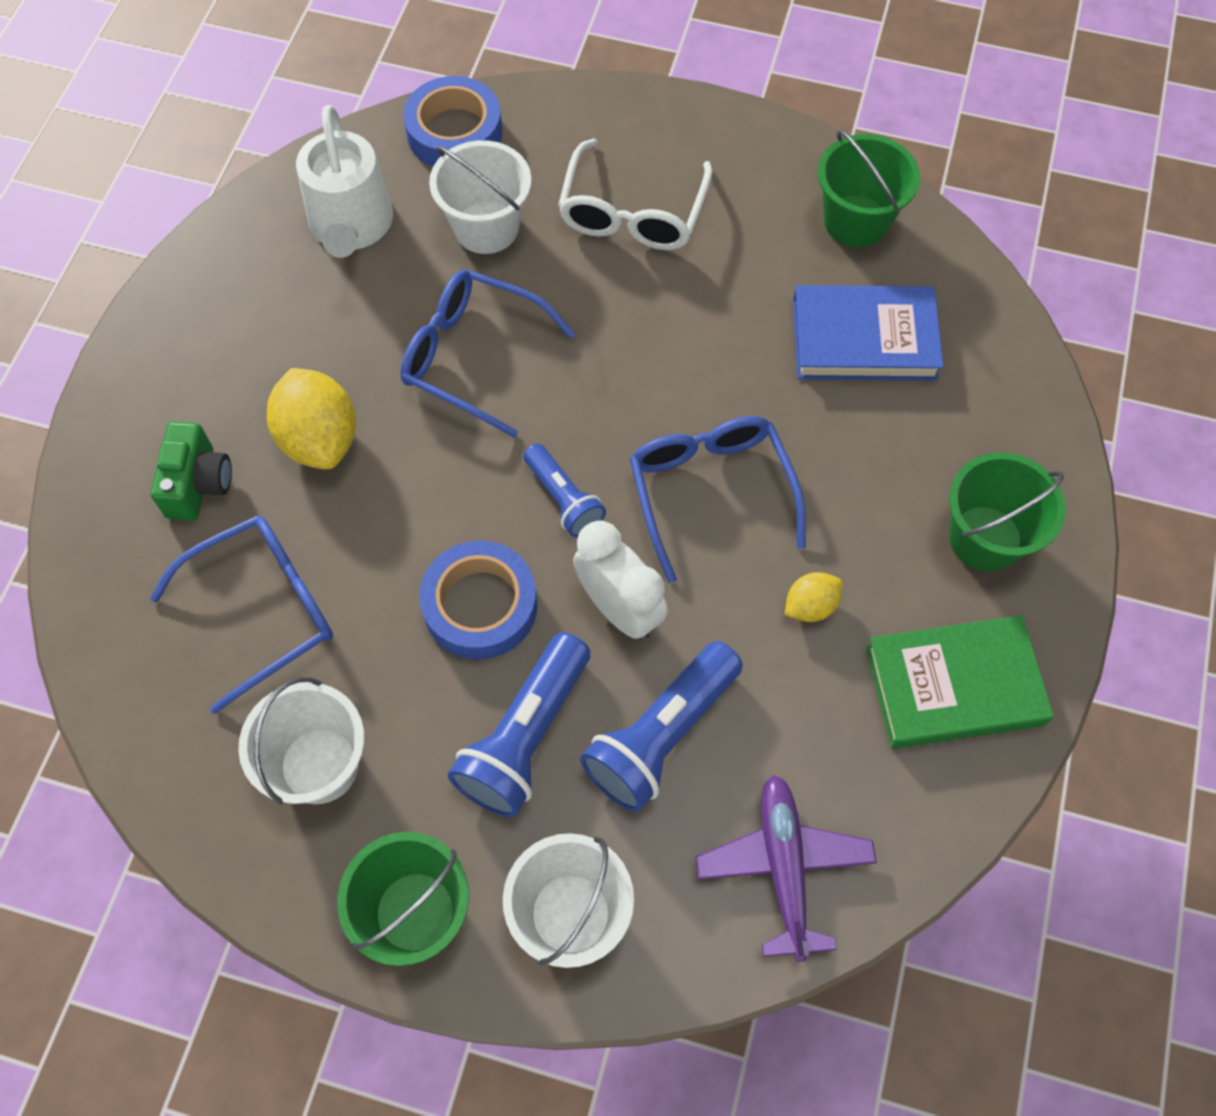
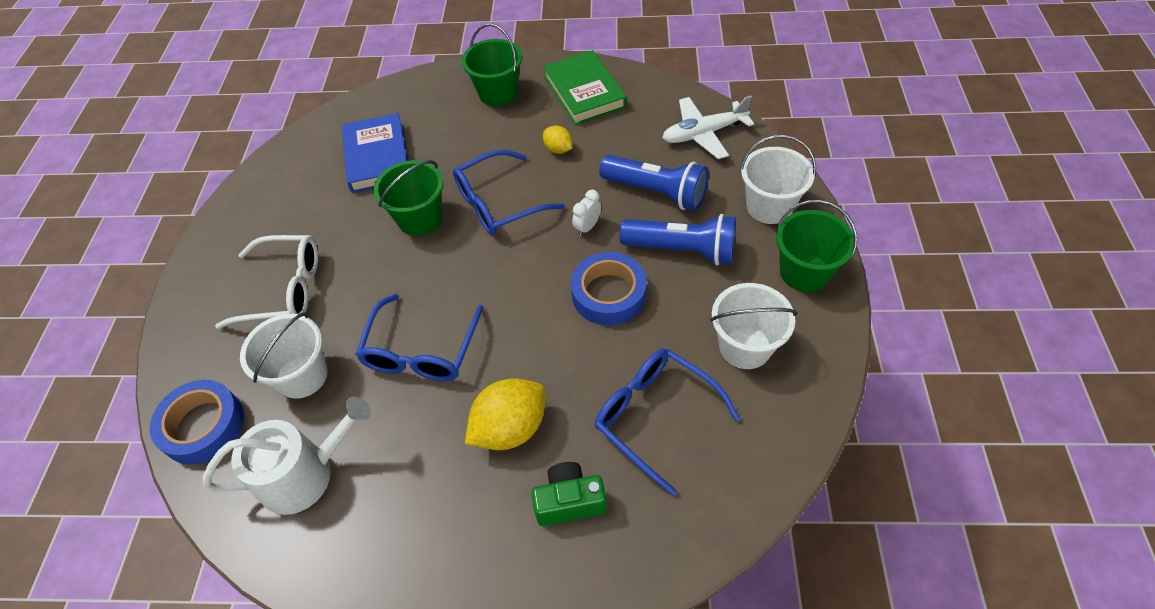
camera: 100 degrees left, 10 degrees down
blue flashlight [524,444,606,537] -> none
white clock [573,521,668,640] -> white clock [572,190,601,236], size x0.55
purple plane [695,775,877,962] -> white plane [662,95,754,159]
green bucket [818,130,920,247] -> green bucket moved to [373,160,443,236]

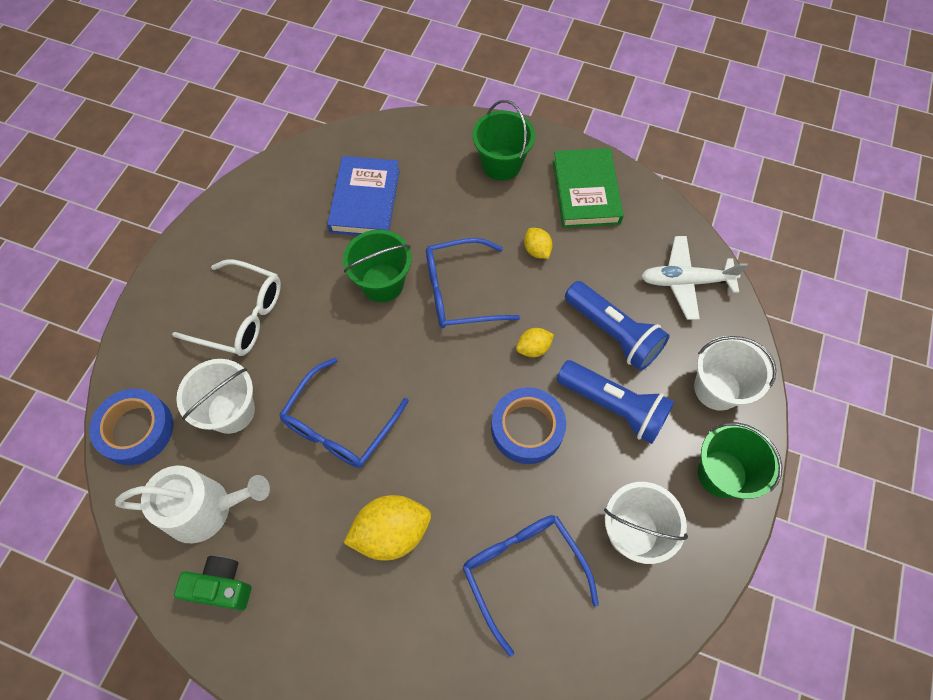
camera: 15 degrees right, 10 degrees up
green camera [531,462,607,526] -> green camera moved to [174,556,251,611]
white clock [572,190,601,236] -> yellow lemon [516,328,554,357]

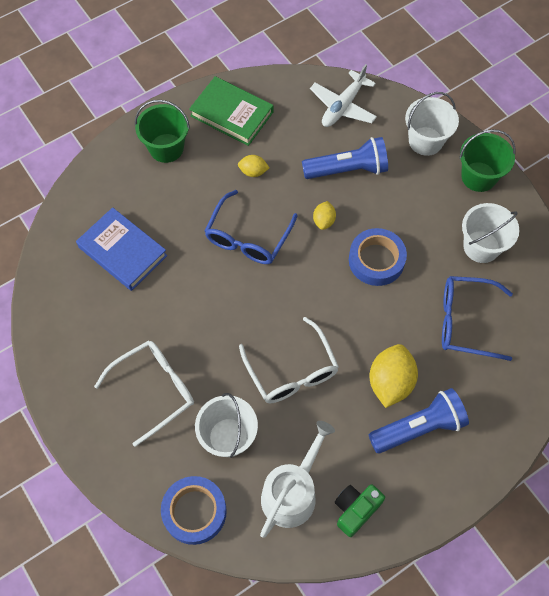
camera: 55 degrees left, 0 degrees up
blue glasses [279,358,409,468] -> white glasses [239,317,339,404]
green bucket [343,229,412,302] -> none
blue flashlight [557,360,674,444] -> blue flashlight moved to [369,388,469,453]

